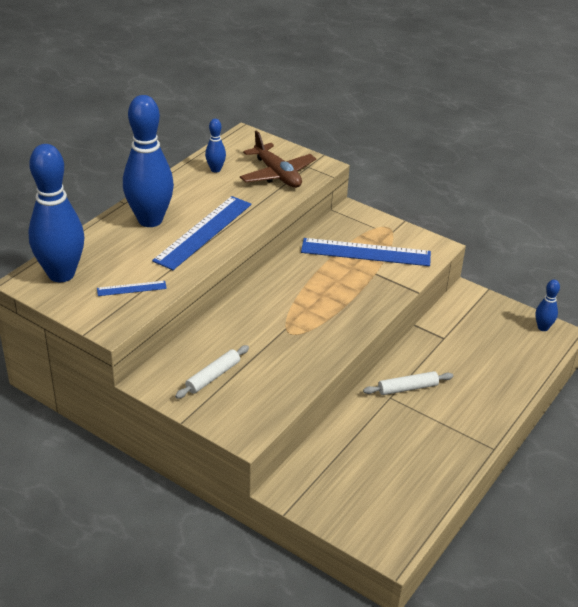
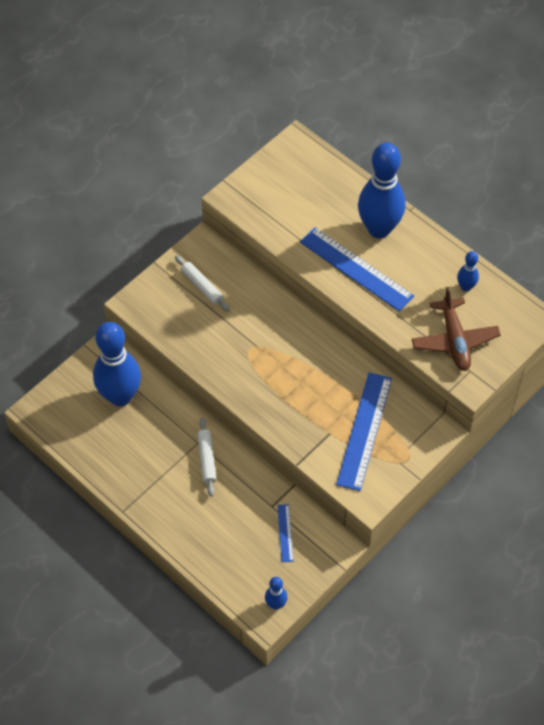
camera: 100 degrees right, 20 degrees up
blue bowling pin [29,144,84,282] -> blue bowling pin moved to [93,322,141,406]
blue ruler [97,281,167,296] -> blue ruler moved to [277,504,294,562]
brown plane [240,130,316,188] -> brown plane turned 75 degrees counterclockwise [412,287,501,371]

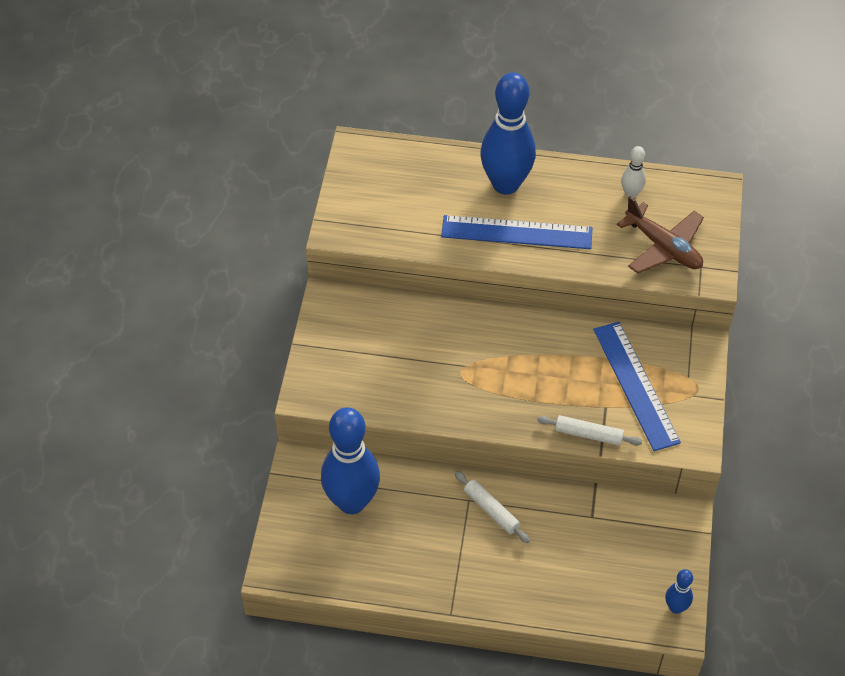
camera: 35 degrees left, 5 degrees down
white rolling pin [175,255,230,311] -> white rolling pin moved to [537,415,642,446]
blue ruler [277,504,294,562] -> none
blue bowling pin [457,251,479,292] -> white bowling pin [621,146,646,198]

